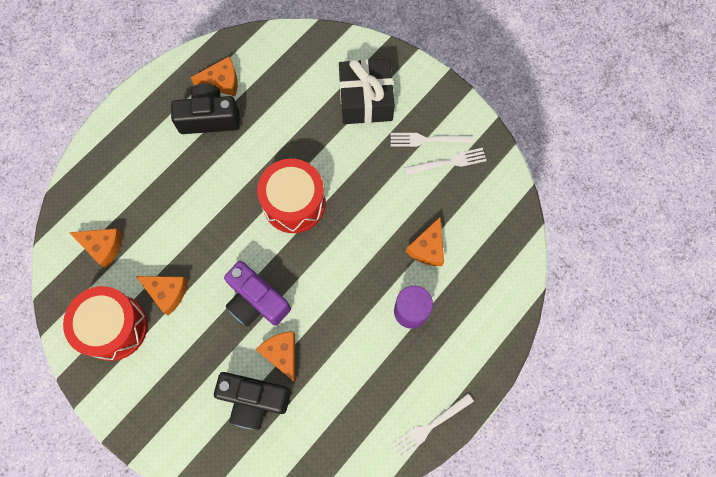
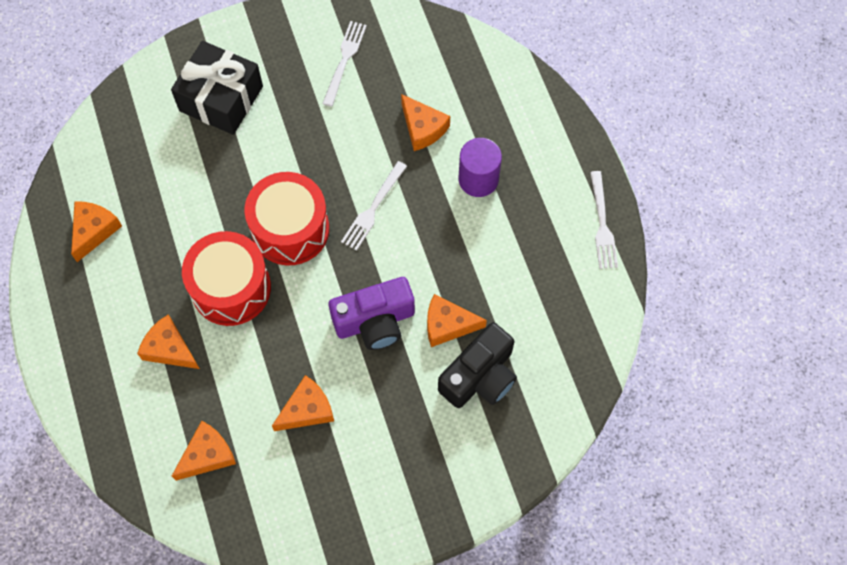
camera: 60 degrees left, 5 degrees down
red drum [63,286,148,361] -> red drum moved to [182,231,271,326]
black camera [171,83,240,134] -> none
white fork [391,133,473,147] -> white fork moved to [341,161,407,251]
none -> orange cheese [137,314,200,369]

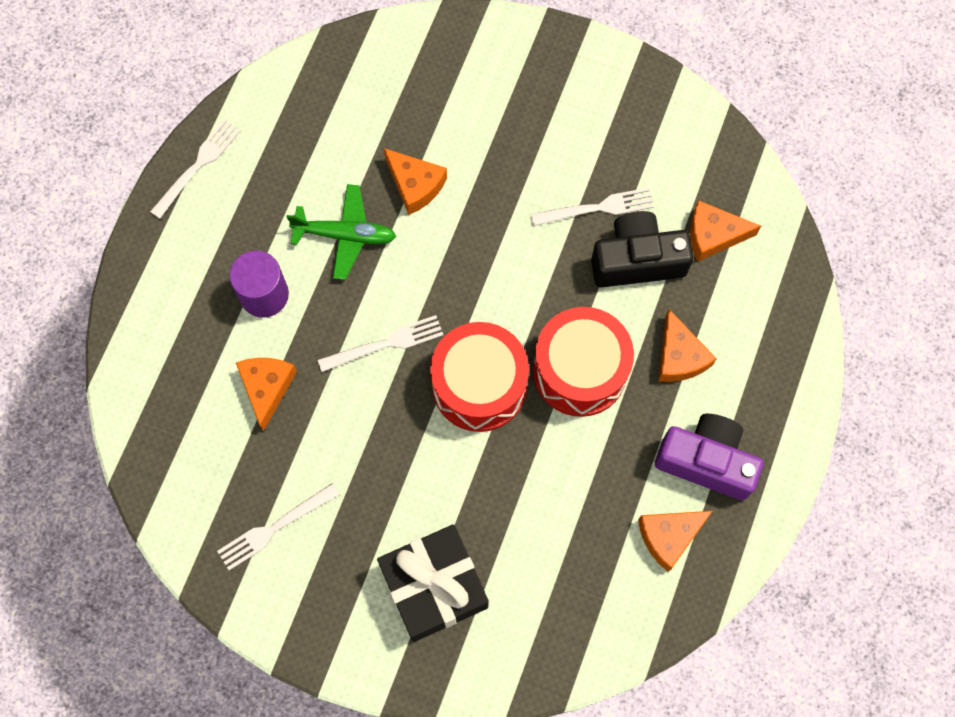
camera: 140 degrees left, 5 degrees up
orange cheese [272,375,334,431] -> white fork [530,187,654,226]
purple camera [328,277,415,350] -> purple camera moved to [655,414,764,500]
black camera [438,322,517,408] -> black camera moved to [591,211,693,288]
none -> green plane [287,184,396,280]

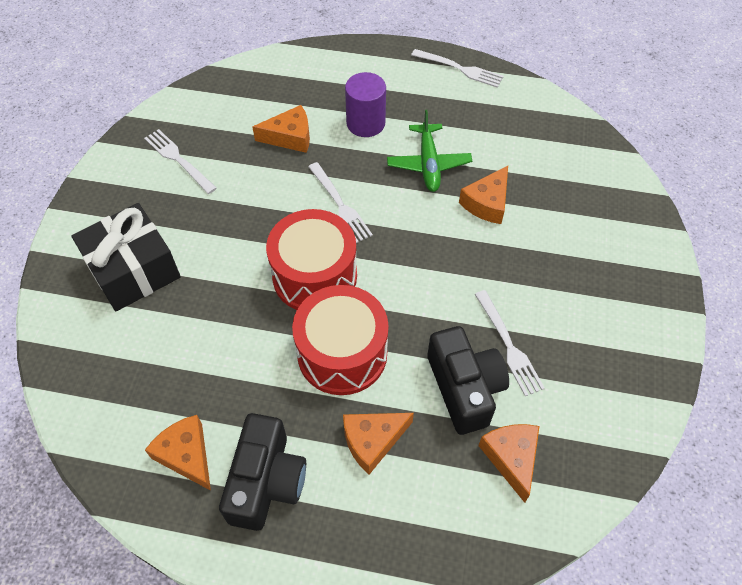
camera: 80 degrees right, 15 degrees down
purple camera [655,414,764,500] -> black camera [219,413,306,531]

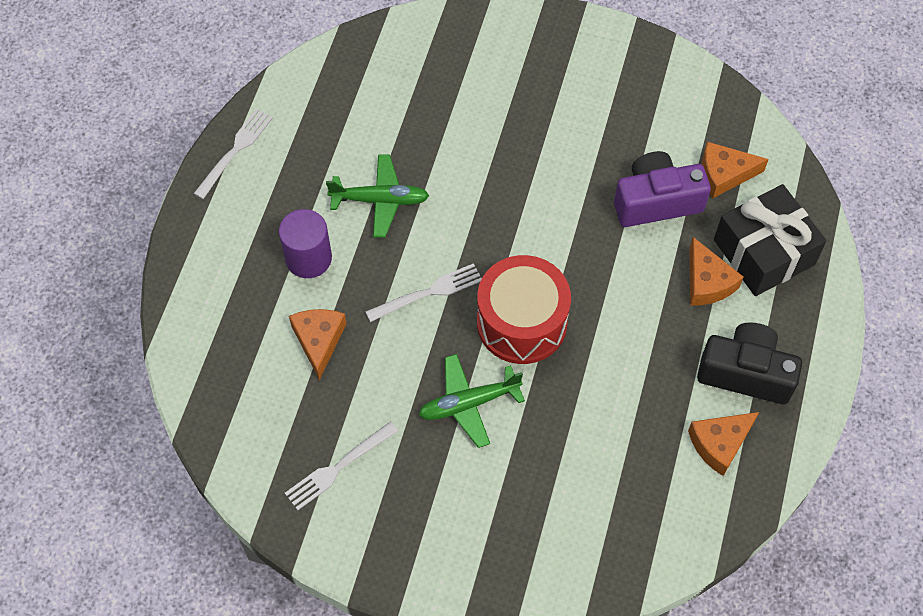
camera: 85 degrees left, 5 degrees up
black gift [72,203,181,311] -> black gift moved to [714,184,827,296]
red drum [292,285,388,395] -> none
black camera [427,326,509,435] -> purple camera [614,151,711,227]
orange cheese [459,166,508,224] -> none
white fork [475,290,545,396] -> none
none -> green plane [419,354,525,448]

